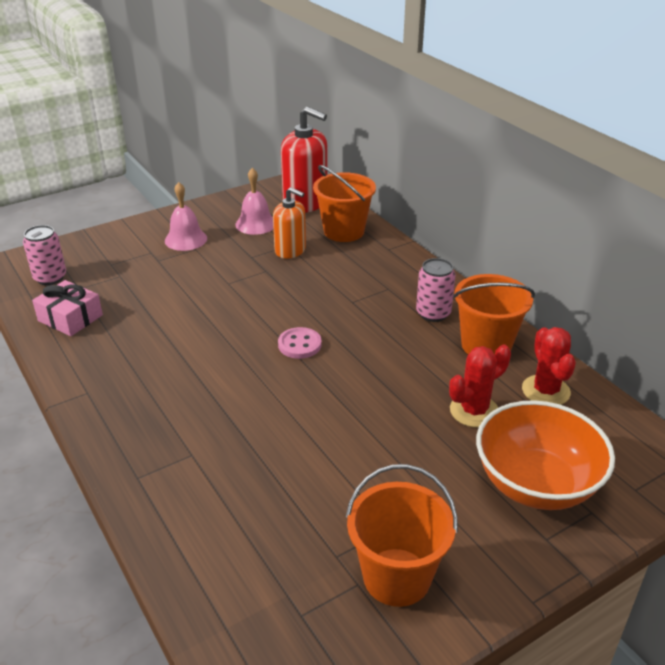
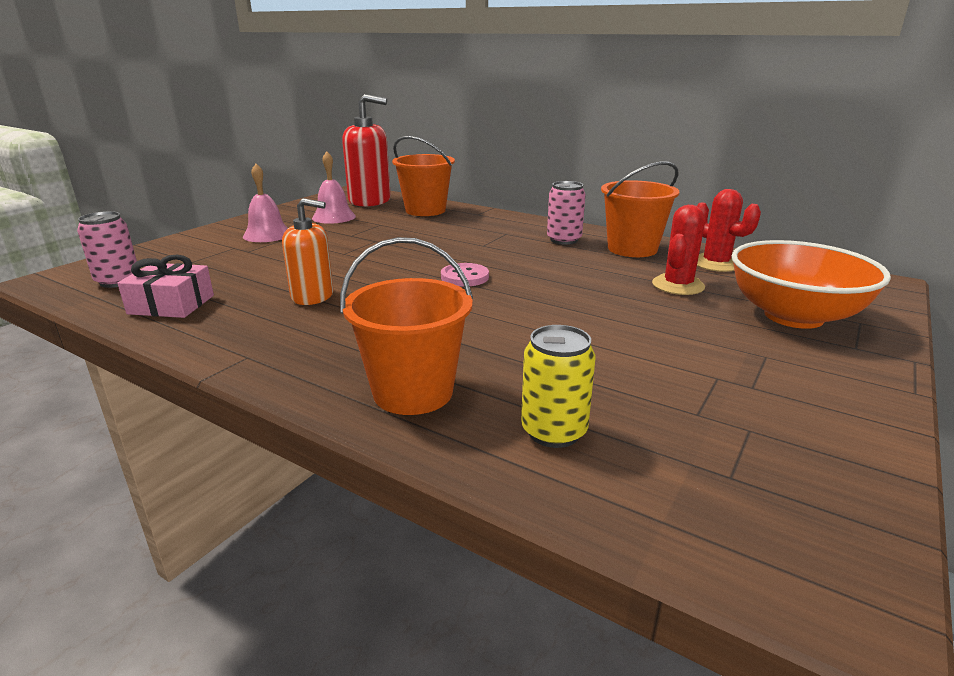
camera: 25 degrees left, 10 degrees down
orange soap dispenser [273,187,306,259] -> orange soap dispenser moved to [282,198,334,305]
orange bucket [346,464,458,607] -> orange bucket moved to [340,237,473,415]
none -> yellow can [521,325,596,448]

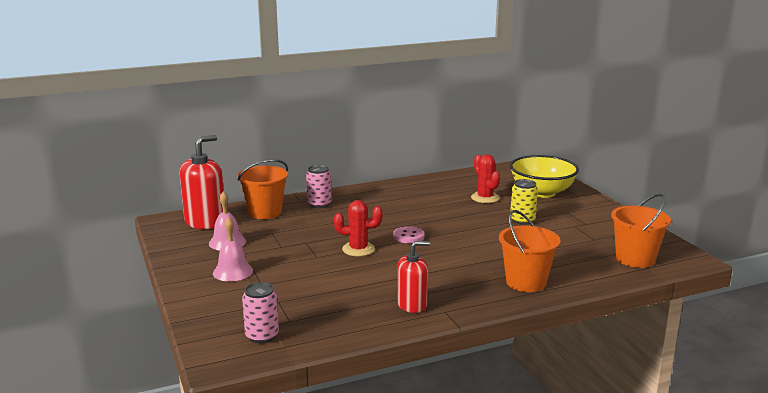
camera: 55 degrees left, 5 degrees down
pink gift [117,255,214,318] -> none
orange soap dispenser [282,198,334,305] -> none
yellow can [521,325,596,448] -> yellow can moved to [510,179,538,225]
pink can [547,181,586,245] -> pink can moved to [306,165,332,208]
orange bucket [601,161,679,257] -> orange bucket moved to [611,194,671,268]
red cactus [697,189,761,272] -> red cactus moved to [334,200,382,256]
orange bowl [731,240,891,329] -> yellow bowl [510,155,579,198]
none -> red soap dispenser [397,241,430,313]

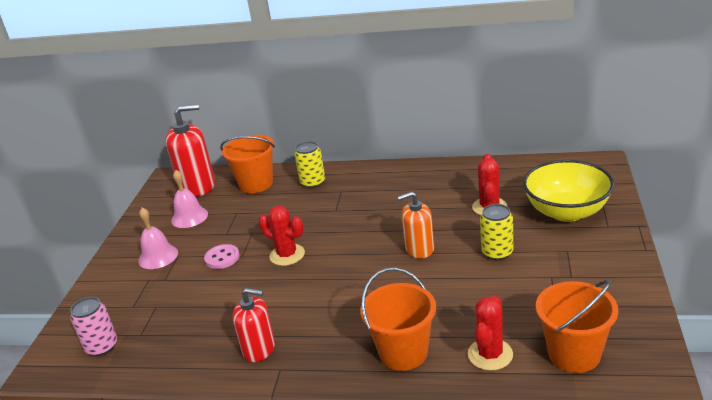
camera: 35 degrees right, 10 degrees up
pink can [306,165,332,208] -> yellow can [294,141,325,188]
pink button [393,226,424,243] -> pink button moved to [204,244,240,269]
none -> orange soap dispenser [398,191,434,258]
none -> red cactus [468,295,513,371]

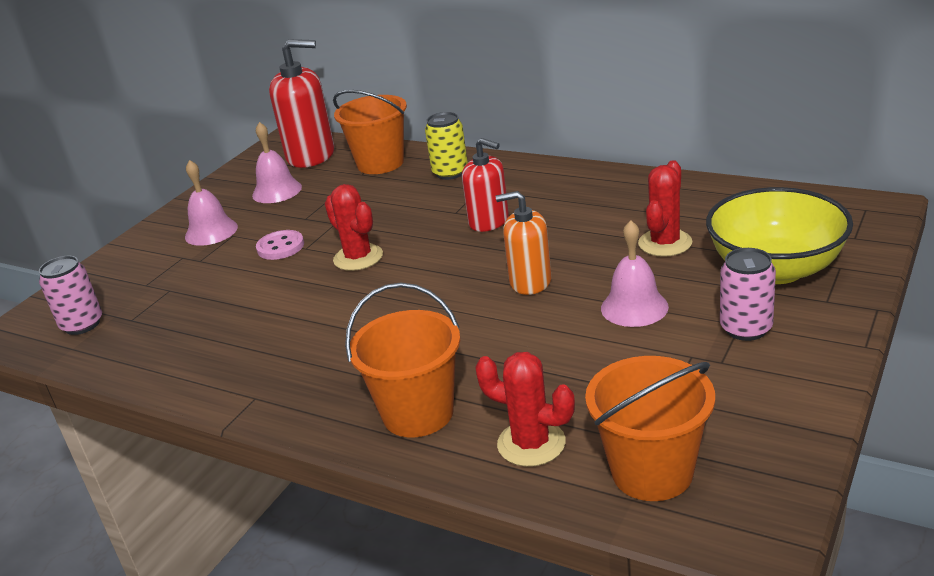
camera: 20 degrees right, 0 degrees up
red soap dispenser [232,288,275,362] -> red soap dispenser moved to [462,138,509,232]
red cactus [468,295,513,371] -> red cactus turned 75 degrees clockwise [475,352,575,467]
yellow can [480,204,513,261] -> pink bell [601,220,669,327]
none -> pink can [720,248,776,341]

